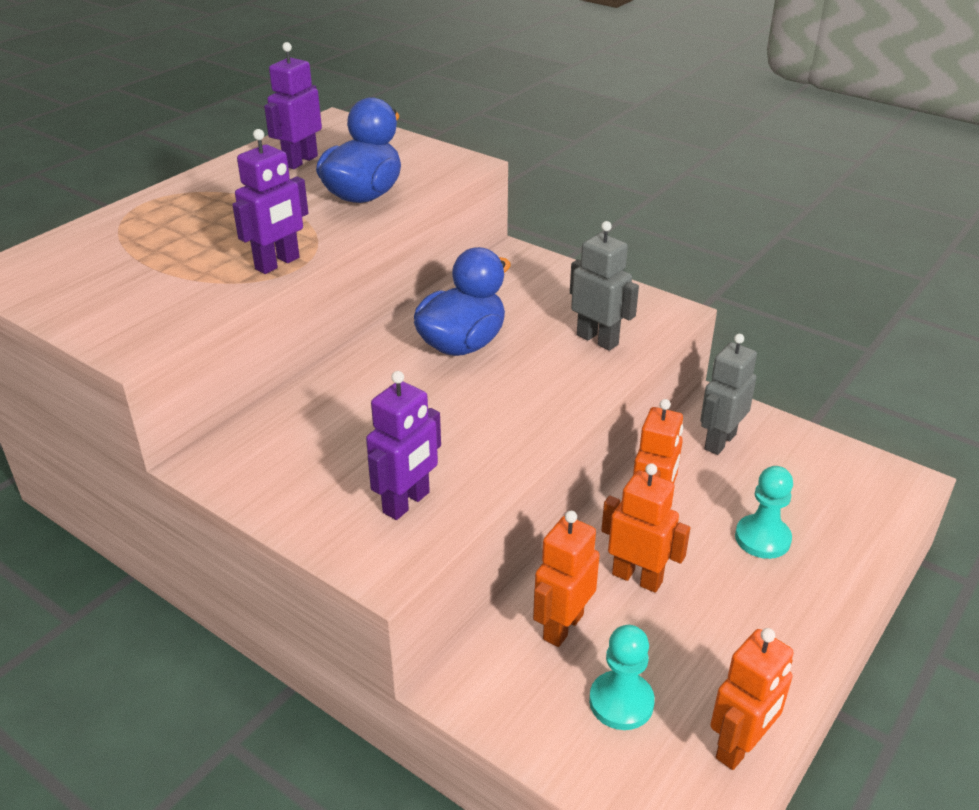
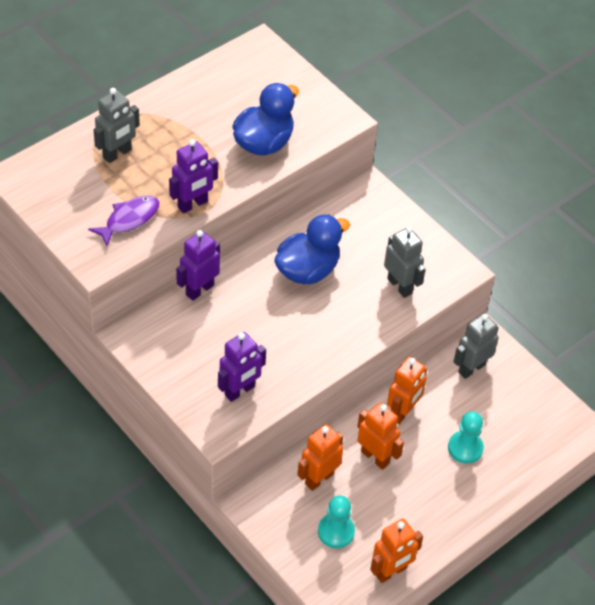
camera: 10 degrees right, 15 degrees up
purple robot [264,42,322,169] -> purple robot moved to [176,230,220,301]
none -> purple fish [88,195,159,246]
none -> grey robot [94,88,140,163]

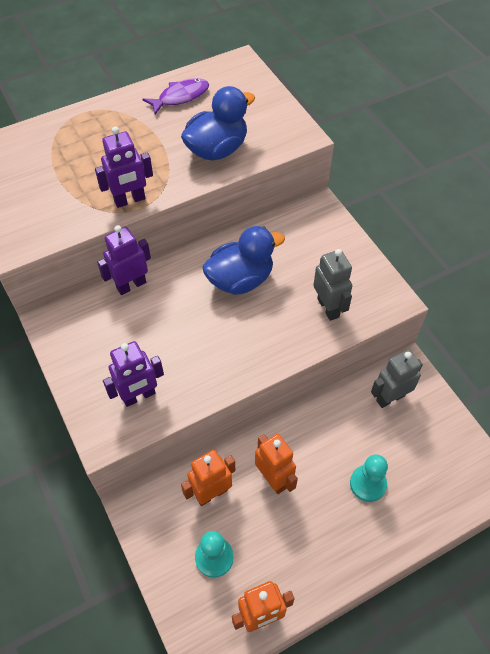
camera: 15 degrees right, 5 degrees up
purple fish [88,195,159,246] -> purple fish moved to [142,78,209,114]
grey robot [94,88,140,163] -> none
orange robot [387,357,427,424] -> none

